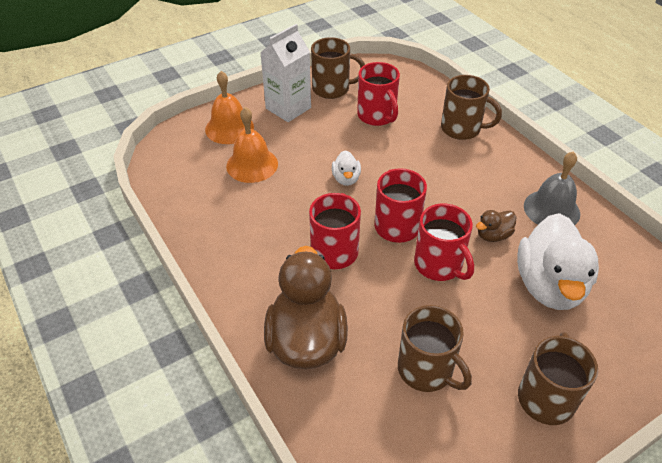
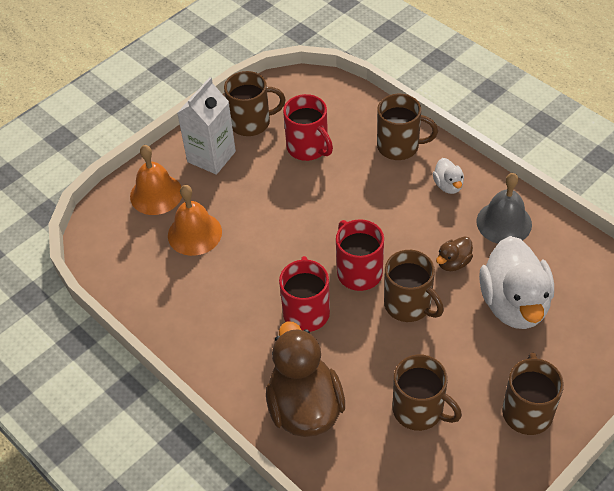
camera: 10 degrees left, 5 degrees up
white duck [332,150,361,186] -> white duck moved to [433,158,464,194]
red mug [414,204,474,281] -> brown mug [384,250,444,322]

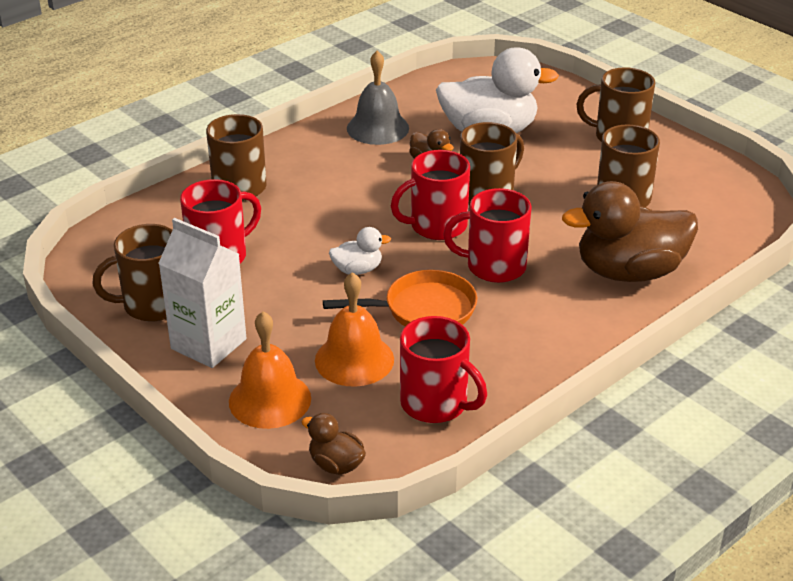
camera: 90 degrees left, 15 degrees down
brown mug [224,71,286,136] -> brown mug turned 105 degrees counterclockwise [93,224,172,322]
white duck [433,158,464,194] -> white duck moved to [329,227,391,275]
none -> brown duck [301,413,366,475]
none -> orange pan [323,270,477,326]
none -> red mug [400,316,487,423]

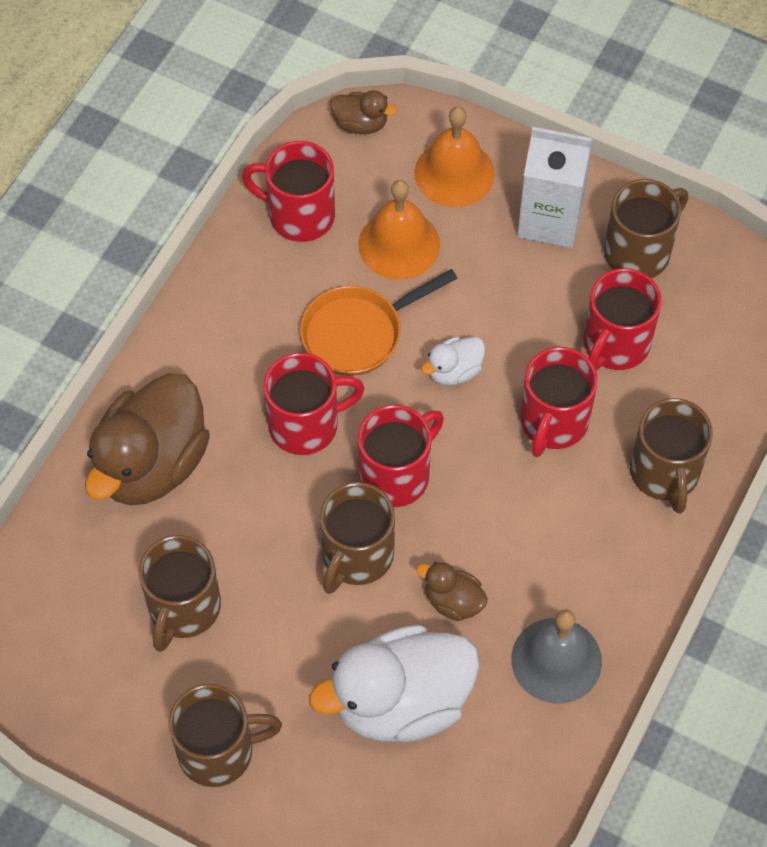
camera: 160 degrees right, 25 degrees up
brown duck [562,181,698,282] -> brown duck turned 150 degrees clockwise [85,373,210,505]
none -> red mug [520,347,598,457]

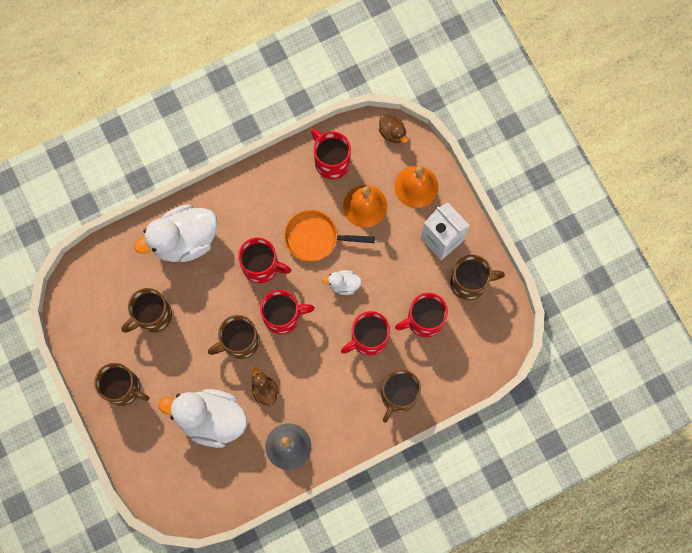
camera: 35 degrees right, 15 degrees up
brown duck [85,373,210,505] -> white duck [134,204,218,262]

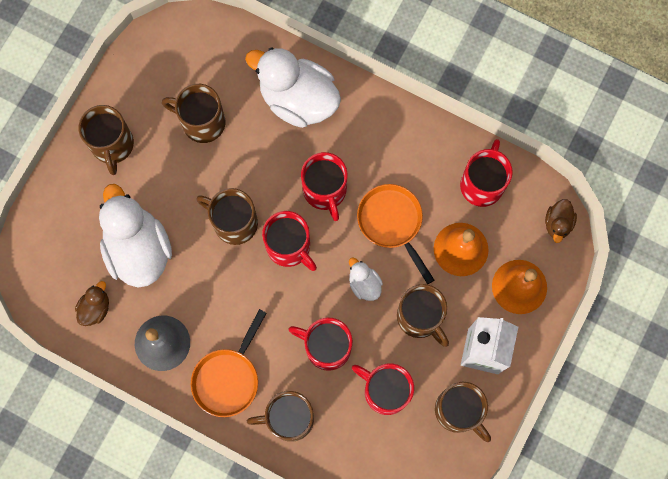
camera: 55 degrees right, 0 degrees up
brown duck [252,368,279,406] -> brown duck moved to [75,281,109,326]
none -> orange pan [191,309,266,417]
none -> brown mug [397,284,449,347]

